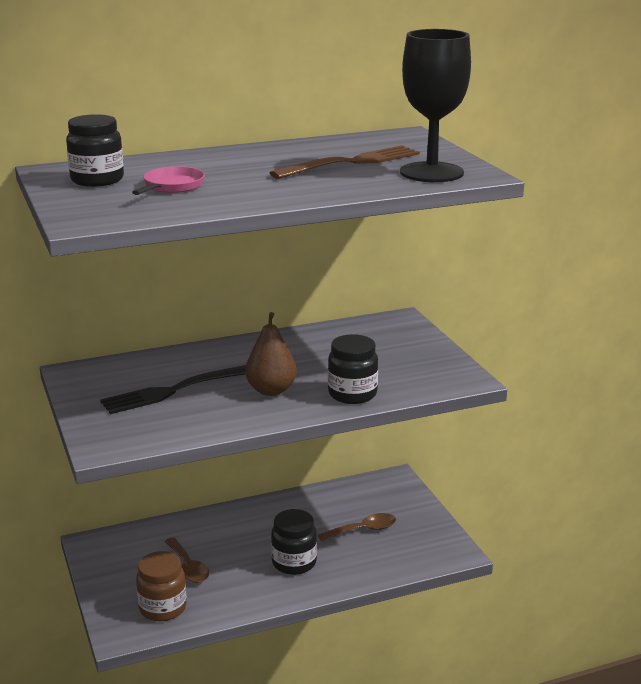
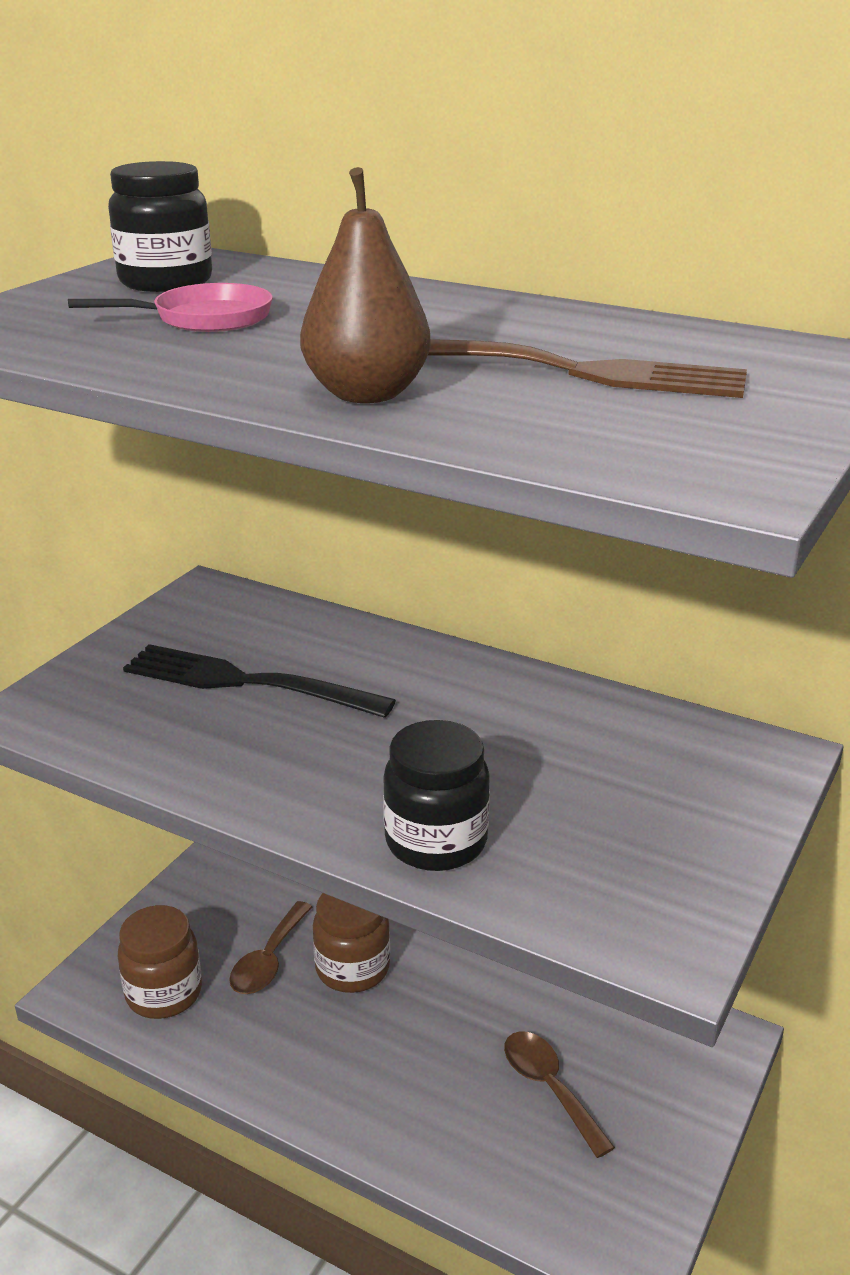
camera: 50 degrees right, 5 degrees up
brown pear [245,312,297,396] -> brown pear moved to [300,167,431,403]
black jar [271,509,317,575] -> none
brown spoon [318,513,396,541] -> brown spoon turned 150 degrees counterclockwise [504,1031,615,1158]
black goblet [400,29,471,182] -> none
none -> brown jar [313,893,390,993]

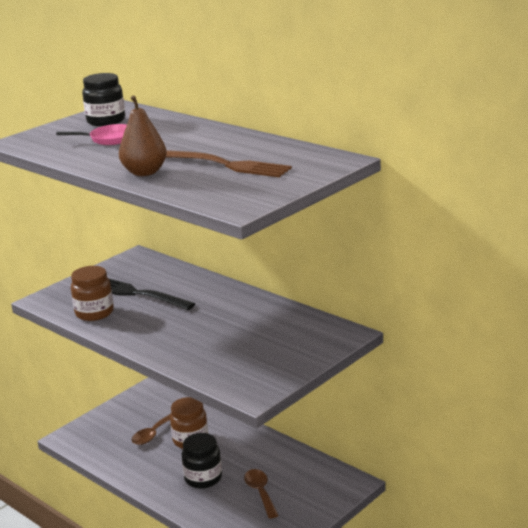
camera: 15 degrees right, 5 degrees down
brown jar [118,905,202,1019] -> brown jar moved to [71,266,114,321]
black jar [383,720,490,871] -> black jar moved to [182,433,222,489]

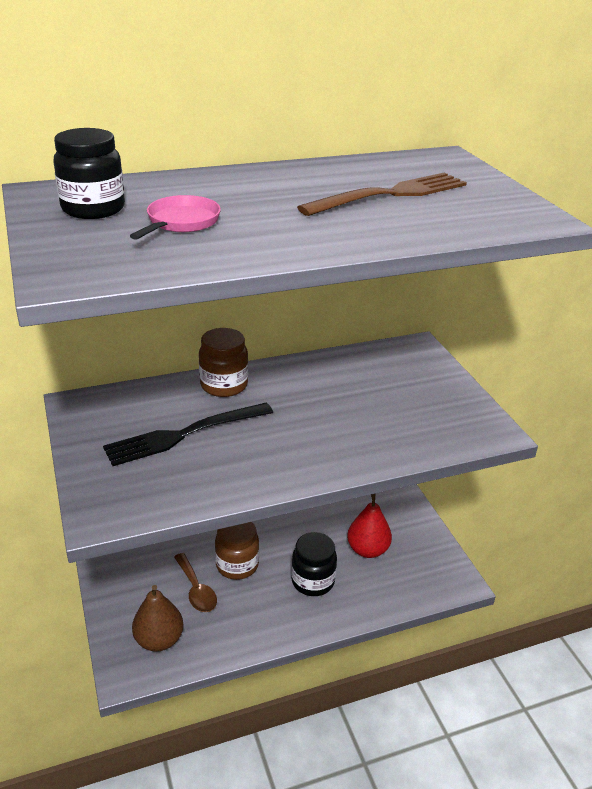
camera: 65 degrees left, 10 degrees up
brown jar [71,266,114,321] -> brown jar moved to [199,328,248,397]
brown pear [119,95,167,176] -> brown pear moved to [132,585,184,652]
brown spoon [244,469,279,519] -> red pear [347,494,392,558]

